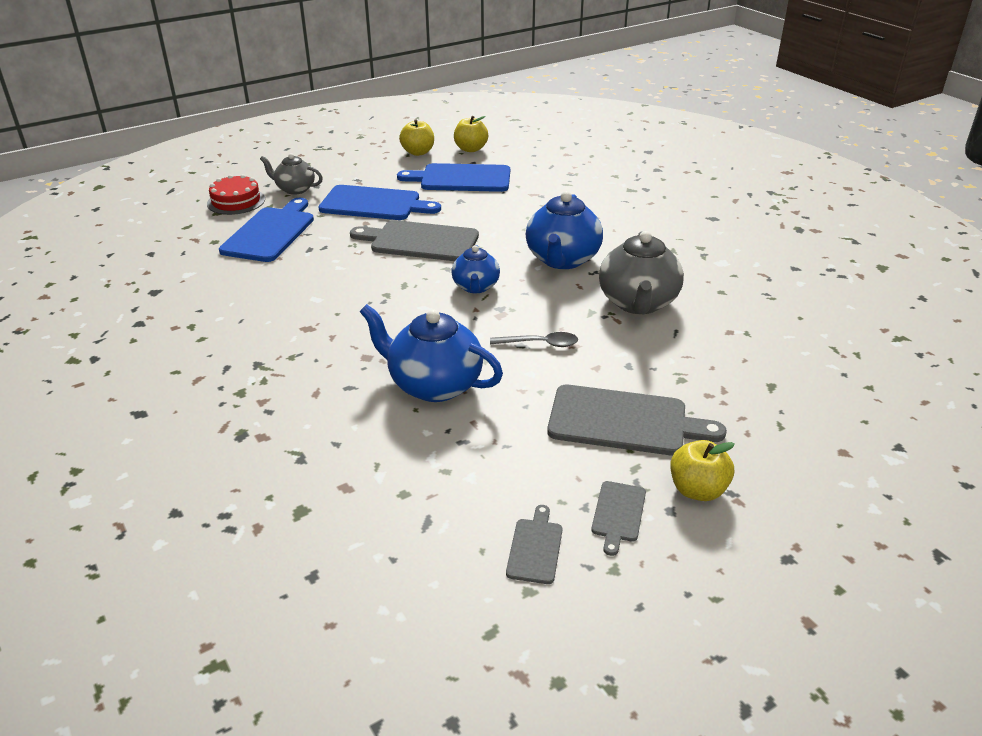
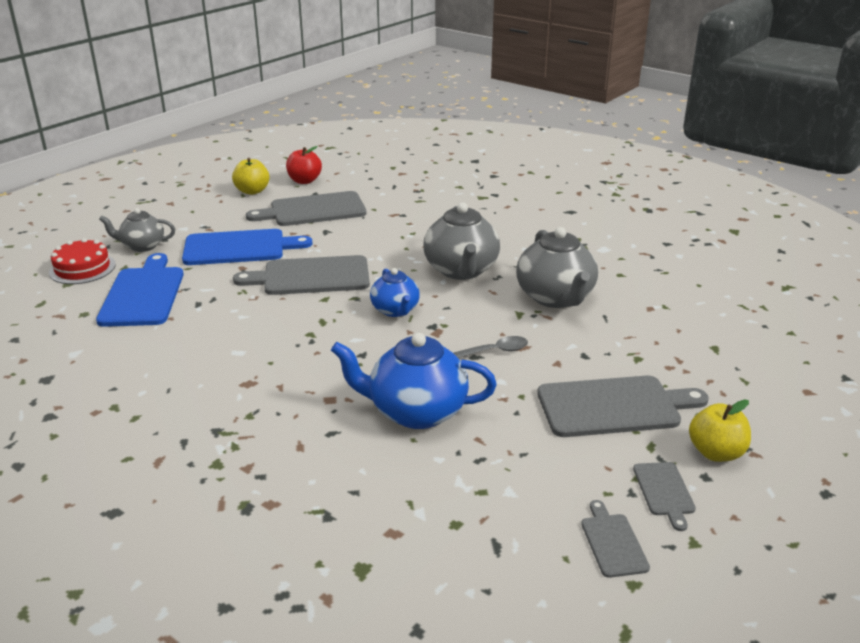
camera: 20 degrees left, 5 degrees down
blue cutting board [397,163,510,192] -> grey cutting board [246,191,366,226]
yellow apple [454,116,488,152] -> red apple [286,146,322,184]
blue teapot [526,191,603,269] -> grey teapot [423,202,500,280]

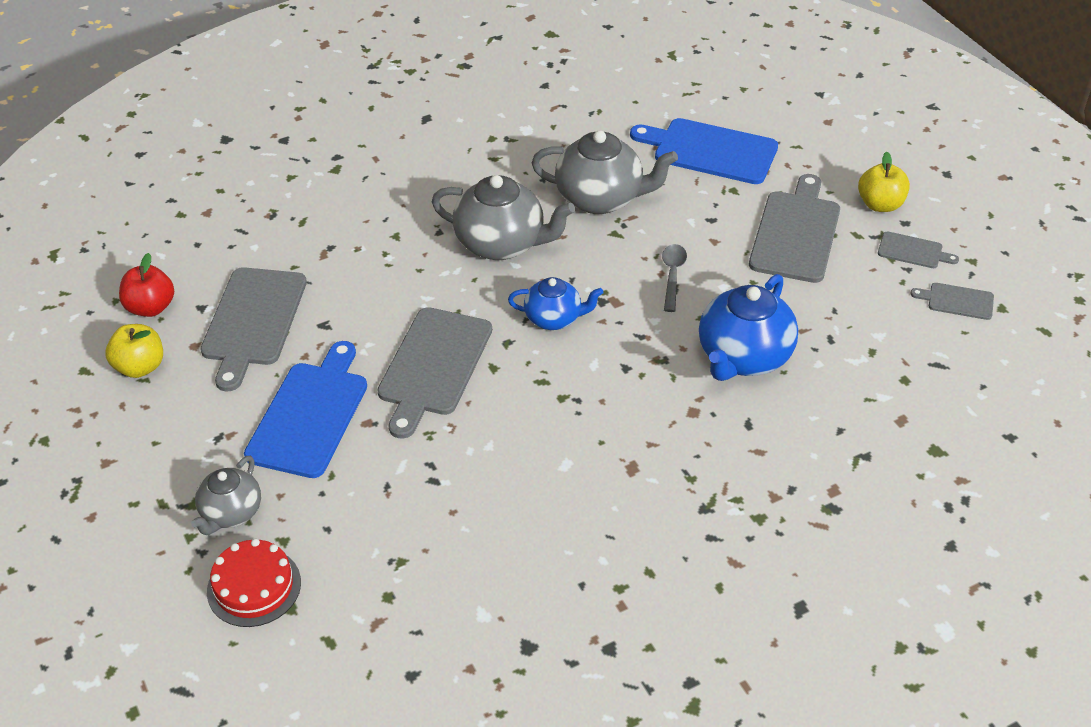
camera: 65 degrees left, 15 degrees up
blue cutting board [96,253,184,327] -> blue cutting board moved to [630,118,778,184]

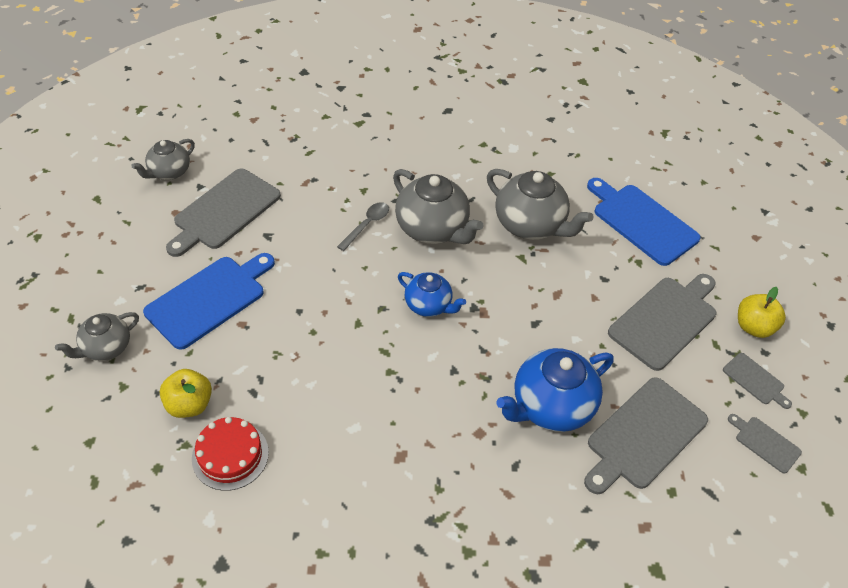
camera: 25 degrees right, 5 degrees up
yellow apple [105,324,163,378] -> yellow apple moved to [160,369,212,418]
red apple [119,253,174,317] -> grey teapot [132,139,195,180]
red cake [207,539,301,627] -> red cake moved to [192,417,269,491]
grey cutting board [377,307,492,439] -> grey cutting board moved to [584,377,708,494]
grey spoon [662,244,687,312] -> grey spoon moved to [337,202,389,251]

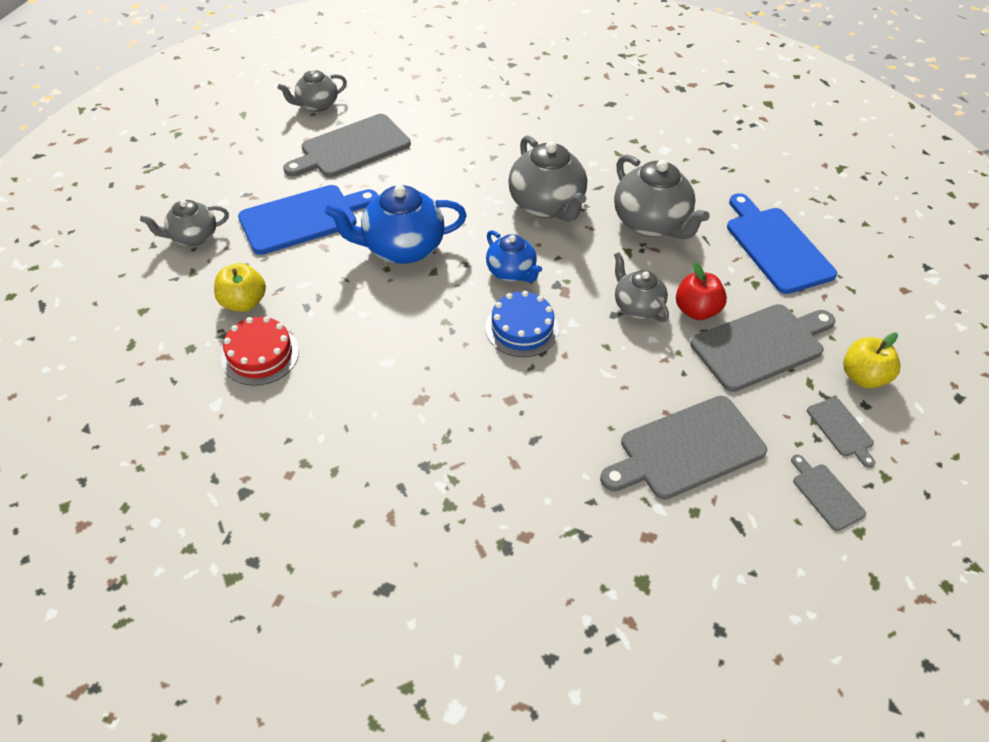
camera: 20 degrees right, 0 degrees up
grey spoon [337,202,389,251] -> none
blue teapot [496,348,613,432] -> blue teapot moved to [325,185,467,264]
none -> blue cake [485,291,559,357]
none -> grey teapot [614,252,669,322]
none -> red apple [676,262,727,320]

